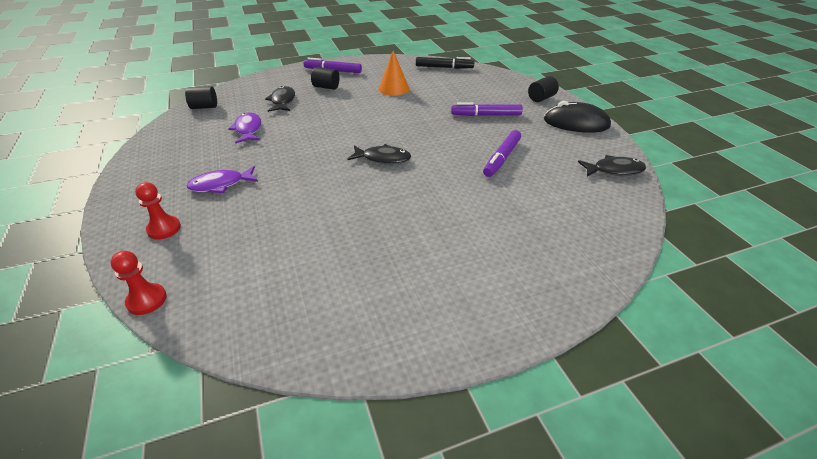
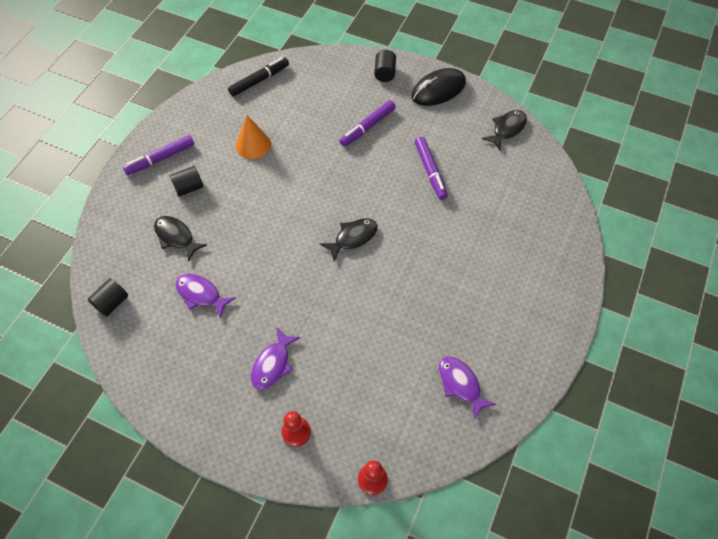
camera: 45 degrees left, 20 degrees up
none -> purple fish [439,356,496,420]

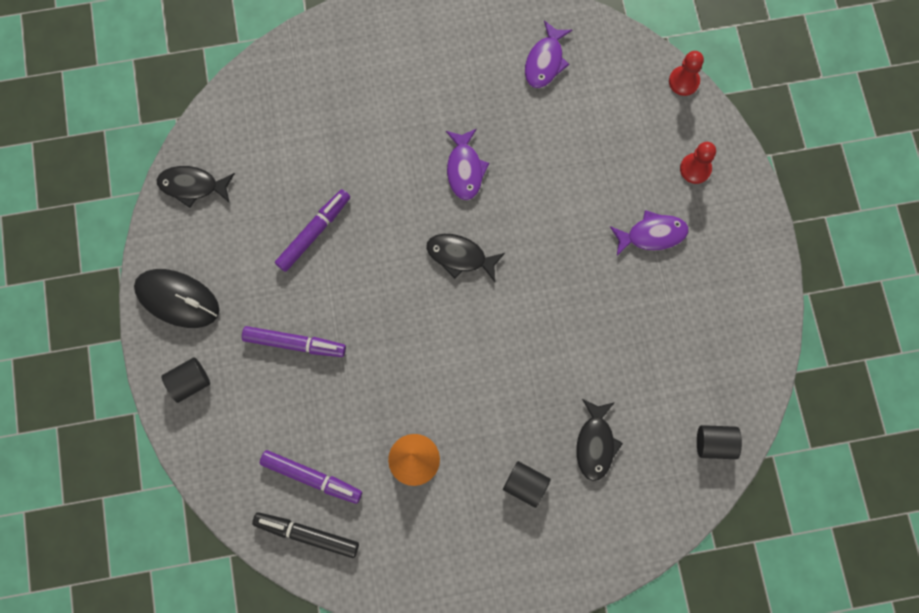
camera: 125 degrees left, 15 degrees up
purple marker [123,135,194,175] -> purple marker moved to [260,450,362,504]
purple fish [175,274,236,318] -> purple fish moved to [446,129,489,200]

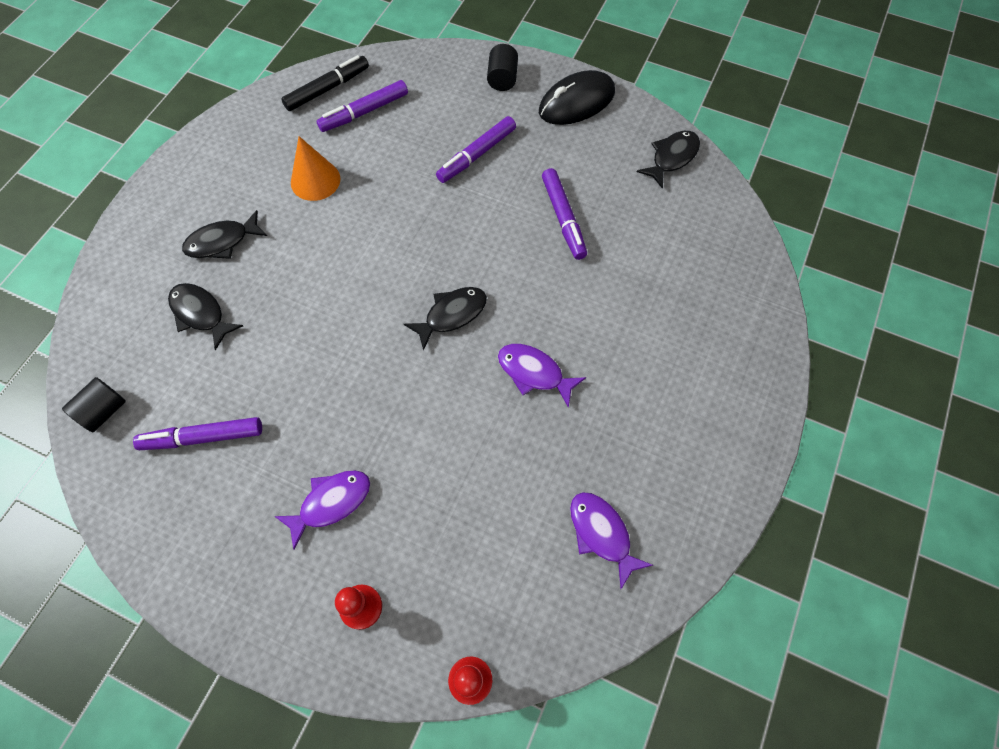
camera: 125 degrees right, 10 degrees down
black cylinder [503,461,551,508] -> black fish [182,210,267,259]
purple fish [610,210,689,256] -> purple fish turned 150 degrees counterclockwise [274,470,370,550]
none -> purple marker [133,417,262,450]

